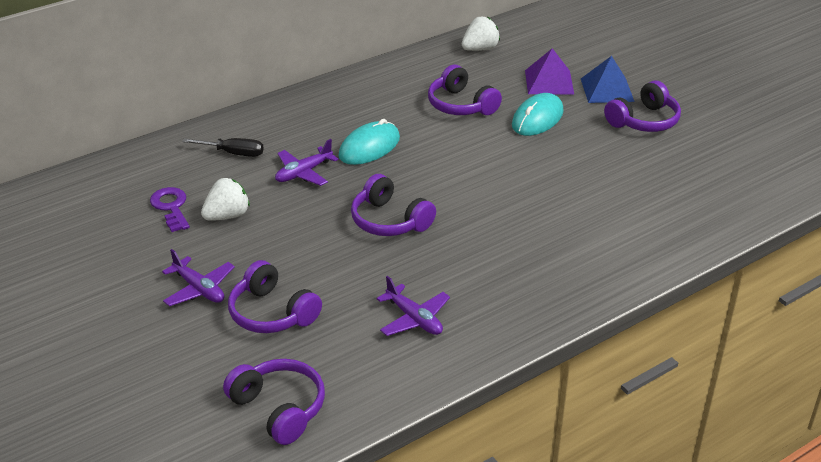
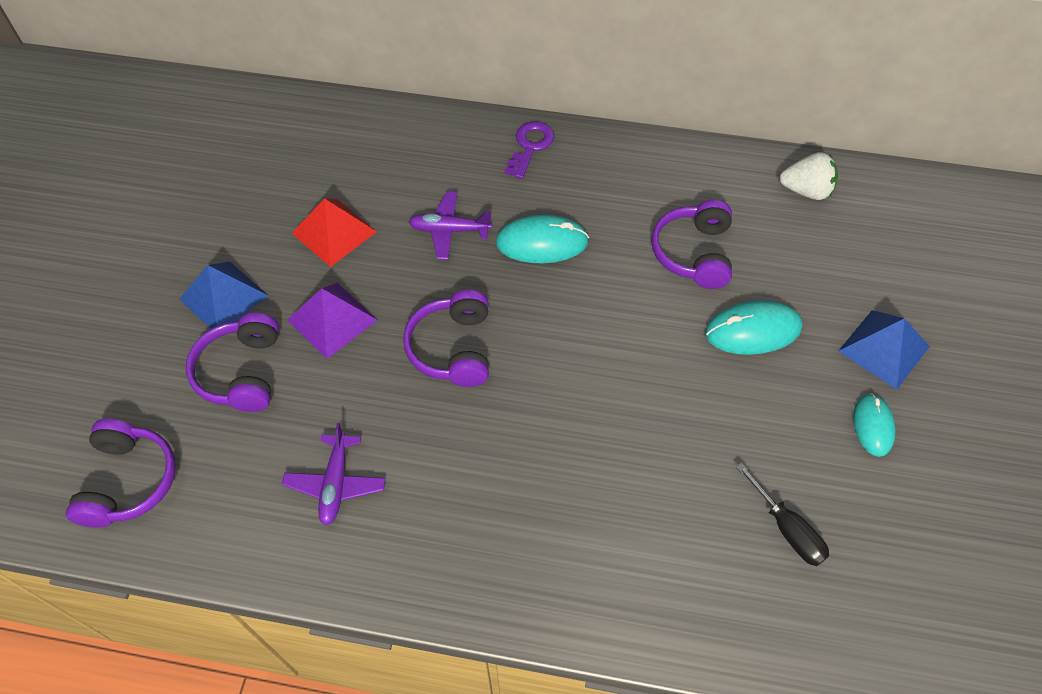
camera: 45 degrees right, 20 degrees up
purple key [150,187,190,232] -> purple key moved to [504,121,554,179]
purple plane [162,249,235,306] -> blue pyramid [179,261,269,329]
black screwdriver [182,138,264,157] -> black screwdriver moved to [736,463,829,566]
white strawberry [201,178,250,221] -> red pyramid [292,198,377,267]
purple pyramid [525,48,574,95] -> purple pyramid moved to [287,283,377,359]
purple headphones [604,80,681,132] -> turquoise mouse [853,393,896,457]

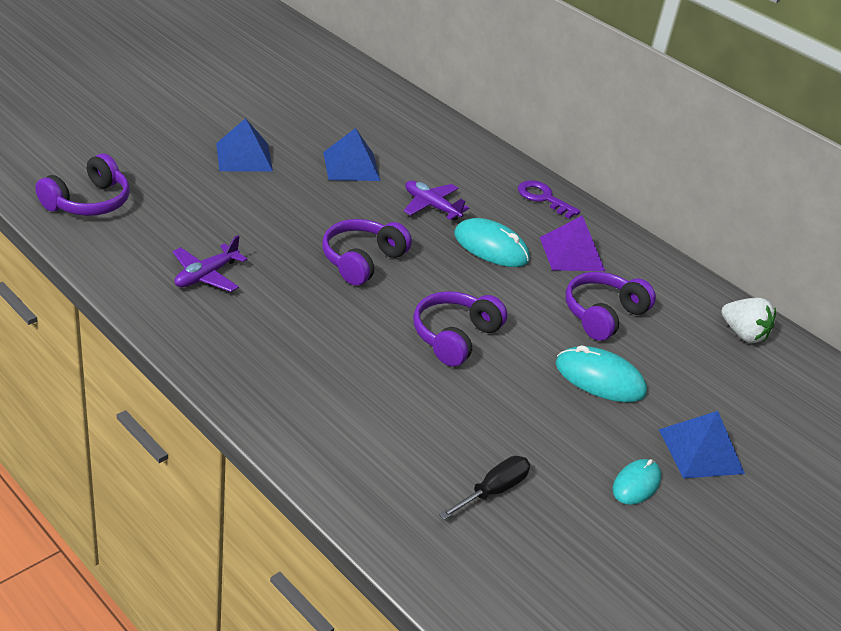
camera: 30 degrees right, 20 degrees down
purple headphones [186,313,279,412] -> purple headphones moved to [413,291,507,366]
purple pyramid [287,283,377,359] -> purple pyramid moved to [540,216,605,271]
red pyramid [292,198,377,267] -> blue pyramid [323,128,380,181]
purple key [504,121,554,179] -> purple key turned 105 degrees counterclockwise [518,180,580,219]
black screwdriver [736,463,829,566] -> black screwdriver turned 135 degrees counterclockwise [439,456,530,520]

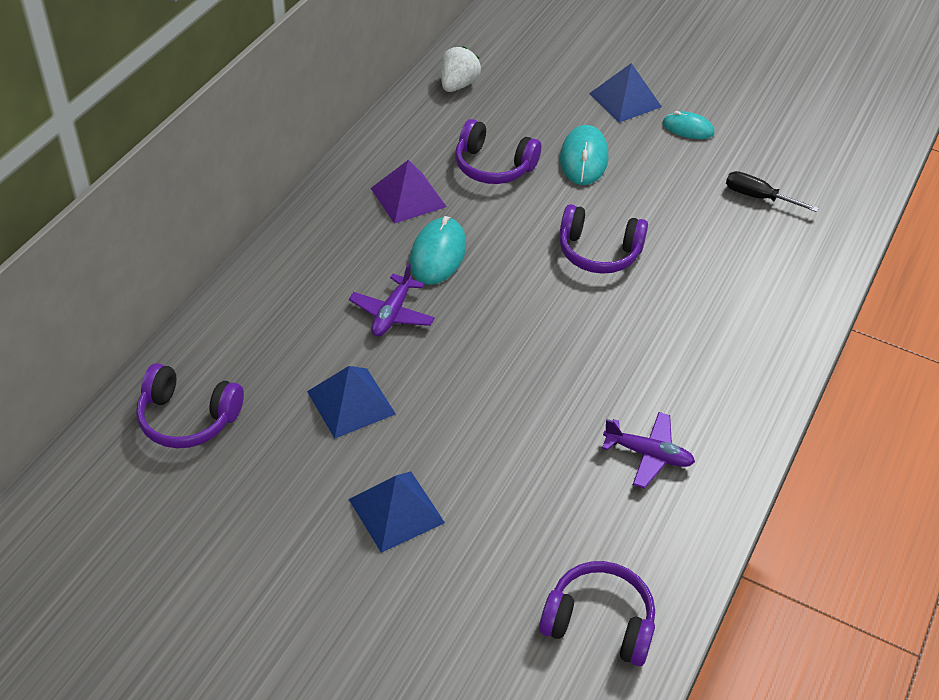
camera: 105 degrees left, 10 degrees up
purple headphones [322,219,412,286] -> purple headphones moved to [136,363,244,448]
purple key [518,180,580,219] -> none

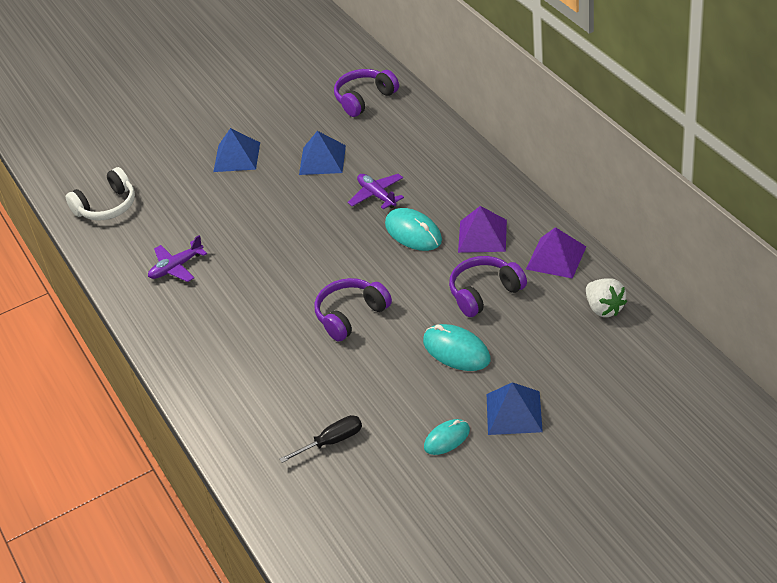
camera: 130 degrees right, 5 degrees down
purple headphones [539,561,655,666] -> white headphones [66,167,135,221]
none -> purple pyramid [526,227,586,279]

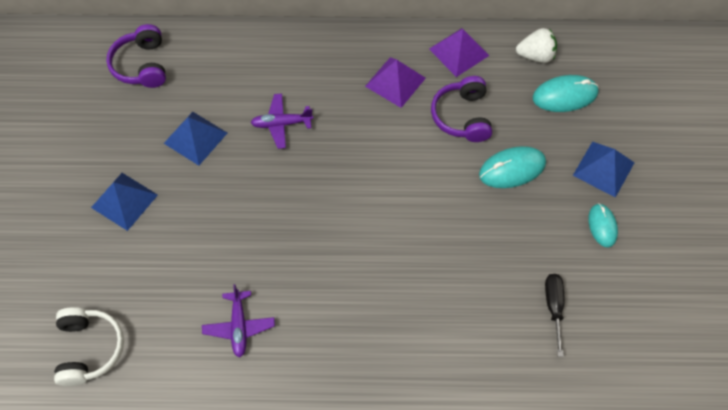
camera: 65 degrees left, 20 degrees up
purple headphones [314,278,392,341] -> none
turquoise mouse [385,208,442,251] -> turquoise mouse moved to [533,75,599,112]

